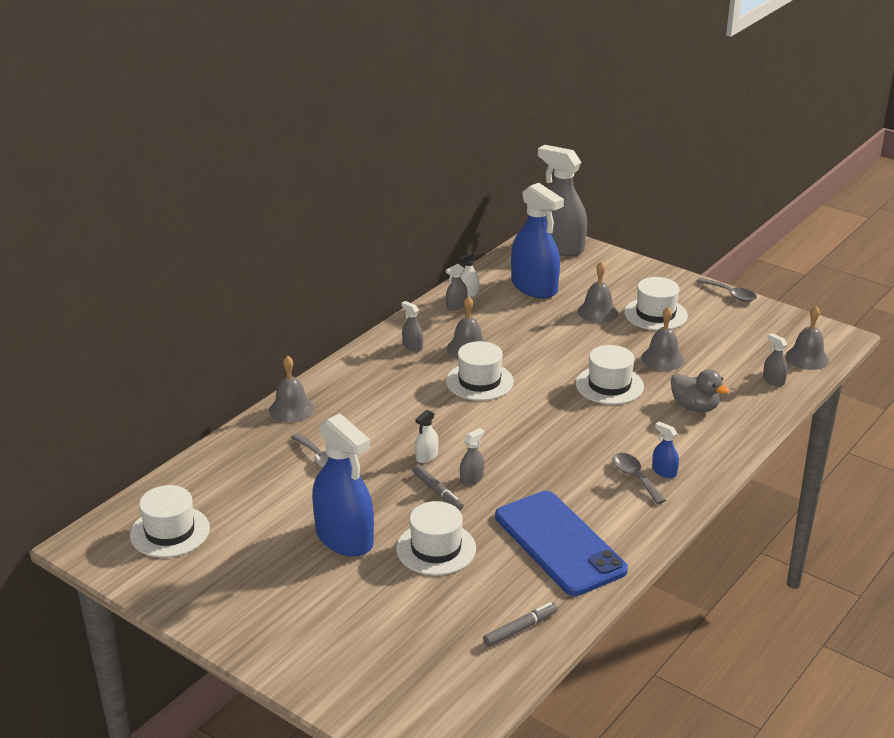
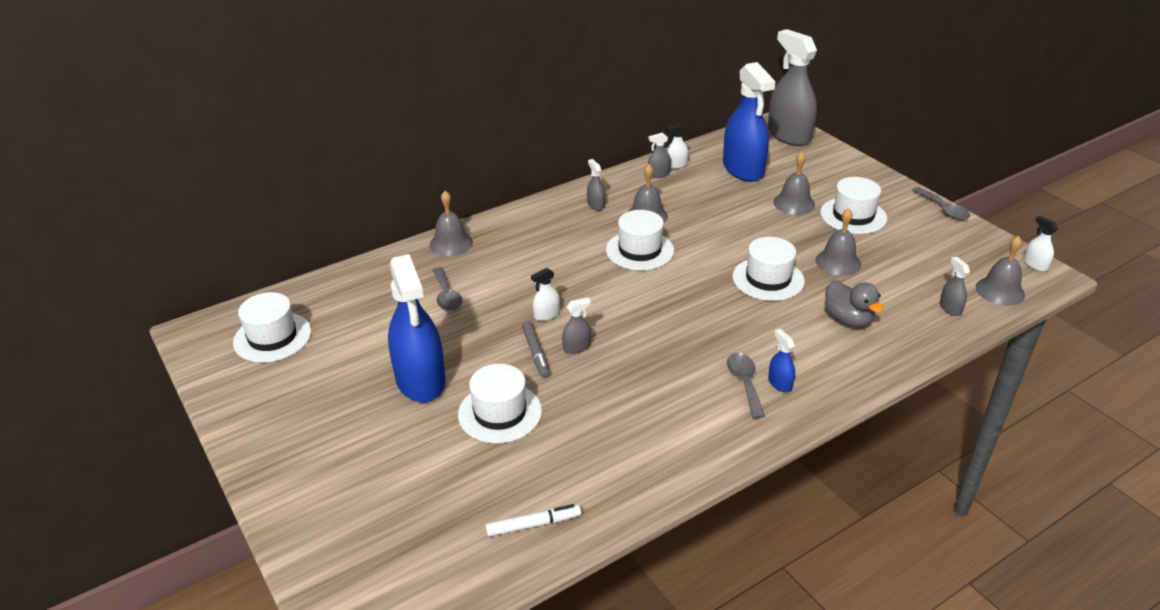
camera: 20 degrees right, 5 degrees up
grey marker [483,602,558,647] -> white marker [485,504,581,537]
blue phone [495,491,628,596] -> none
none -> white spray bottle [1024,216,1058,272]

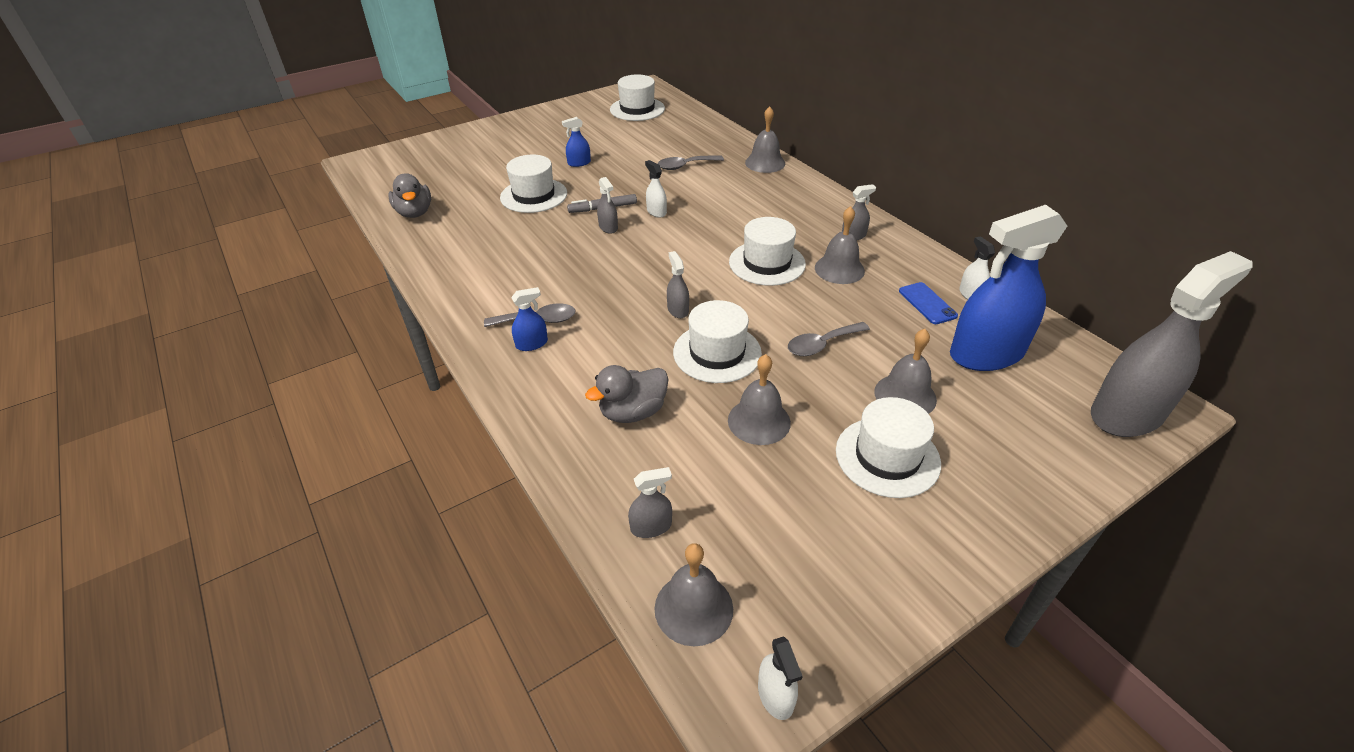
camera: 90 degrees right, 5 degrees up
blue spray bottle [388,254,445,403] -> blue spray bottle [562,117,591,167], size x0.41
white marker [485,504,581,537] -> grey duck [388,173,431,218]
grey spray bottle [648,132,671,178] -> grey spray bottle moved to [667,251,689,318]
grey spoon [912,187,970,220] -> grey spoon moved to [788,322,870,356]
white spray bottle [1024,216,1058,272] -> white spray bottle turned 105 degrees clockwise [758,636,803,720]
none -> blue phone [899,282,958,324]

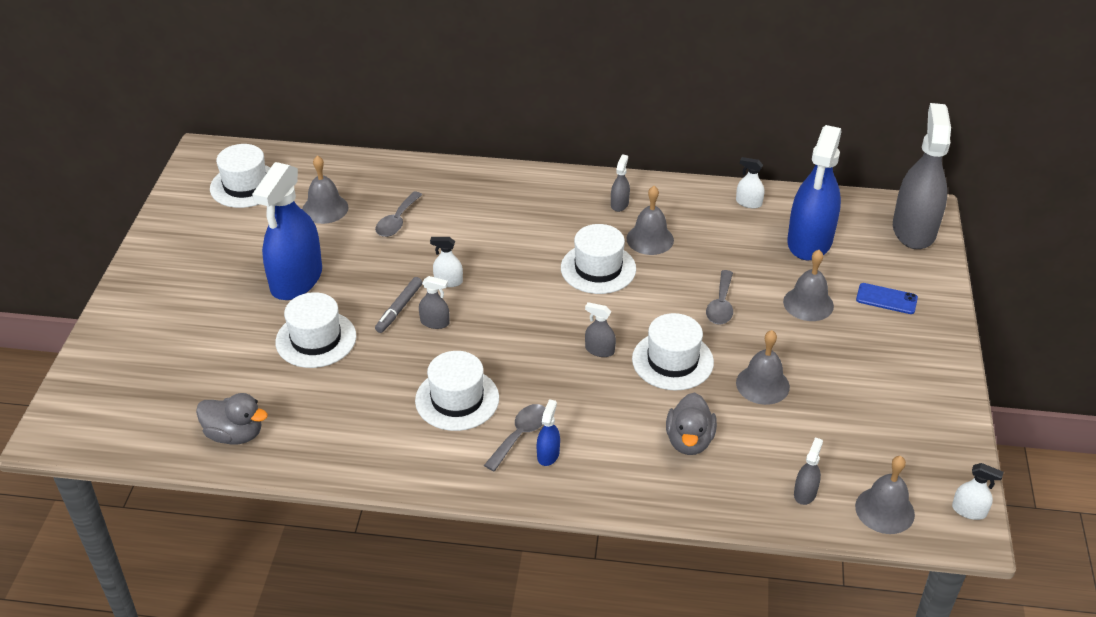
camera: 50 degrees left, 0 degrees up
blue spray bottle [562,117,591,167] -> blue spray bottle [252,162,322,300], size x2.44
grey bell [745,106,785,173] -> grey bell moved to [302,156,349,224]
white hat [836,397,941,498] -> white hat moved to [415,351,499,431]
blue phone [899,282,958,324] -> blue phone moved to [856,283,918,314]

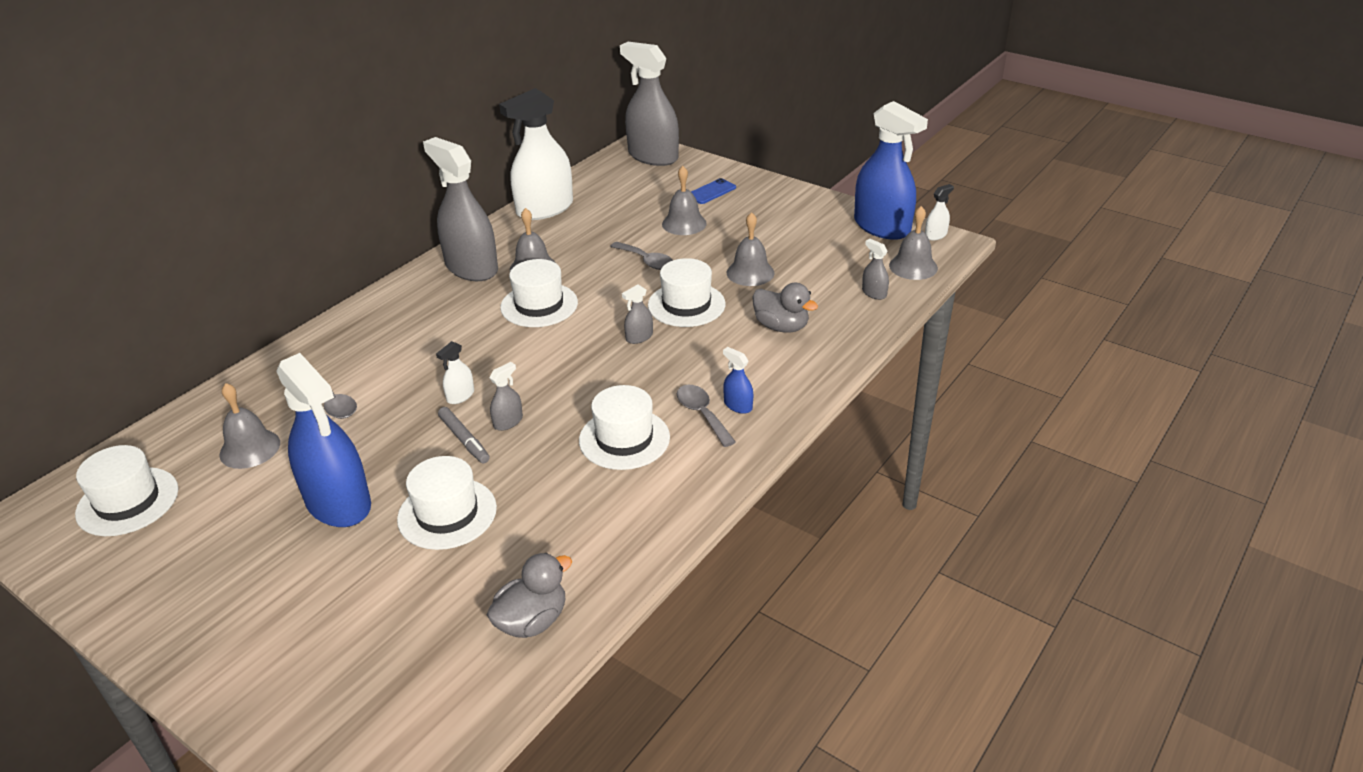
camera: 60 degrees left, 5 degrees down
grey spray bottle [611,154,630,212] -> grey spray bottle [423,137,498,281], size x2.44
white spray bottle [736,157,765,208] -> white spray bottle [499,88,573,220], size x2.44
blue spray bottle [787,125,841,261] -> blue spray bottle moved to [854,101,928,240]

